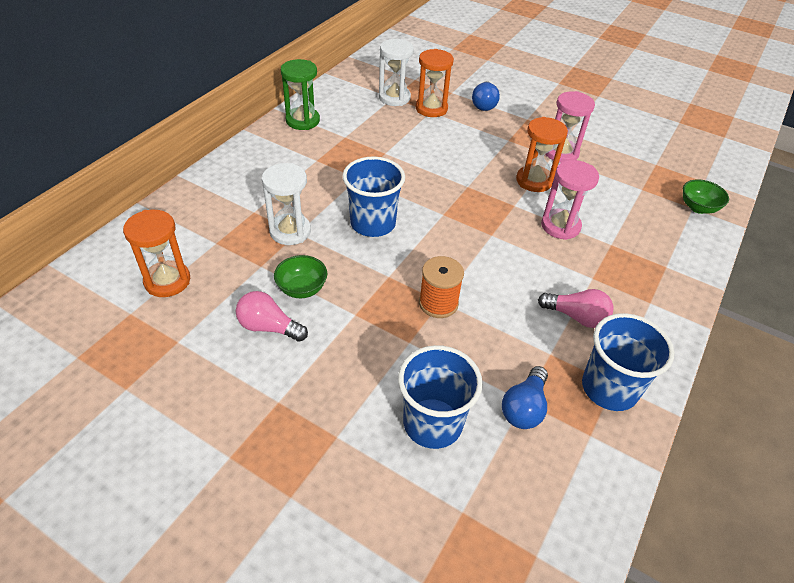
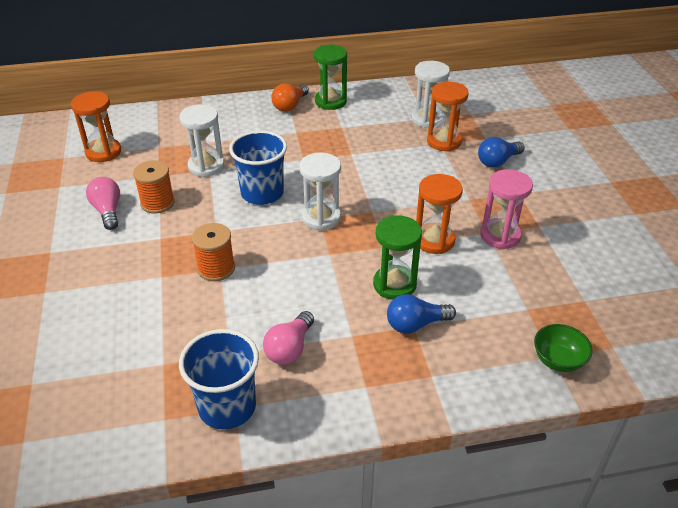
camera: 50 degrees right, 5 degrees down
green bowl [274,255,327,298] -> orange spool [133,161,175,214]
blue cup [398,345,483,449] -> none
blue light bulb [502,366,548,429] -> blue light bulb moved to [387,294,456,333]
pink light bulb [538,289,613,328] -> pink light bulb turned 45 degrees clockwise [263,311,314,365]
pink hourglass [541,160,599,240] -> green hourglass [373,215,422,300]
none -> orange light bulb [271,83,309,112]
none -> white hourglass [299,152,341,231]

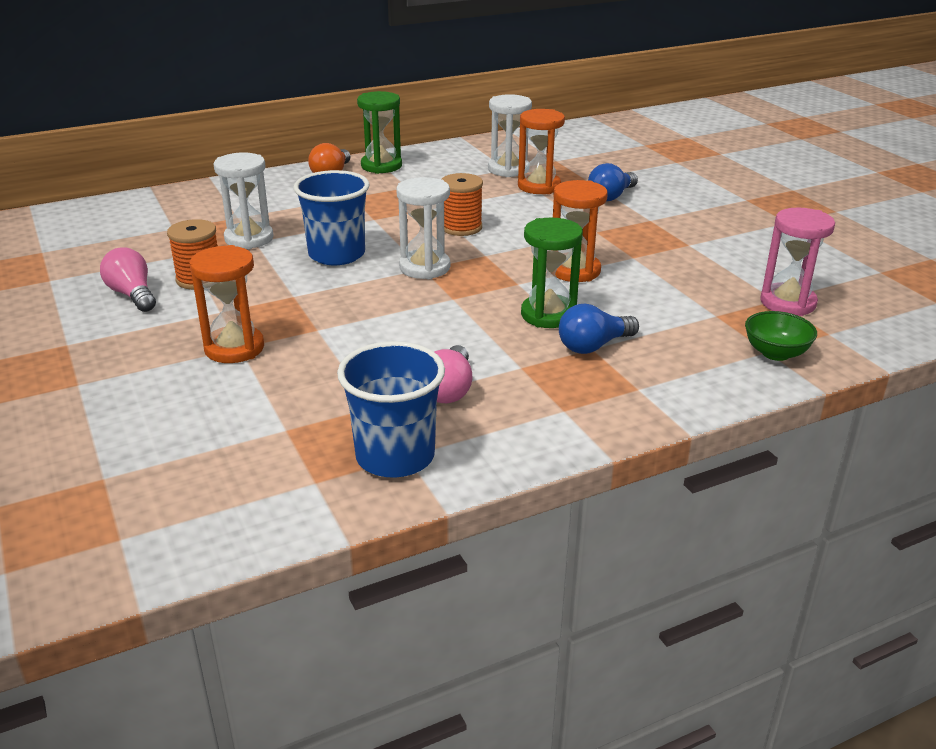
camera: 15 degrees left, 10 degrees down
orange hourglass [71,91,121,162] -> orange hourglass moved to [190,245,264,363]
orange spool [192,223,235,281] -> orange spool moved to [442,173,483,236]
pink hourglass [480,169,533,249] -> pink hourglass moved to [760,208,835,316]

